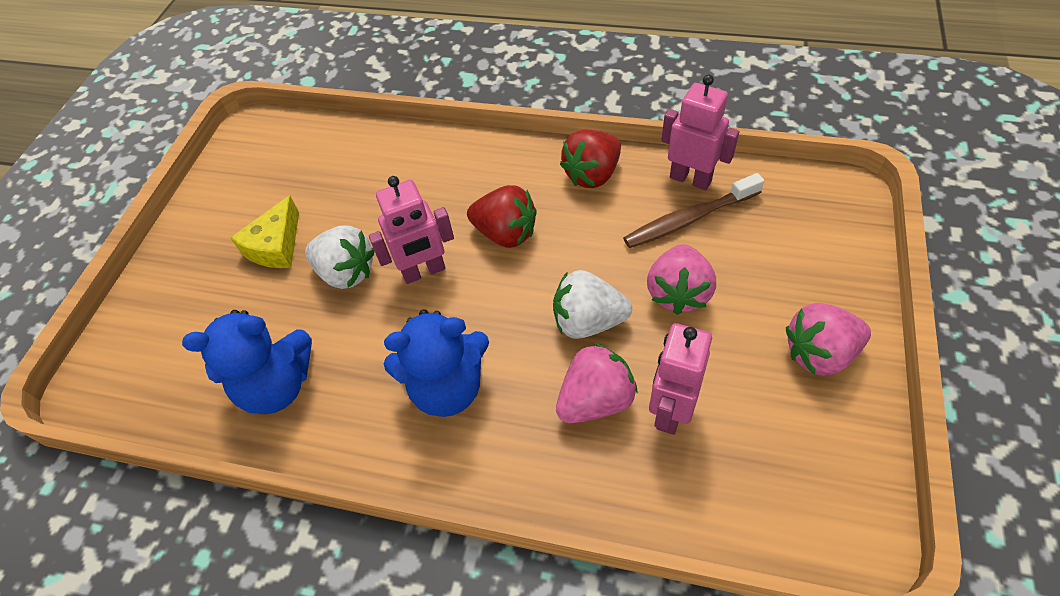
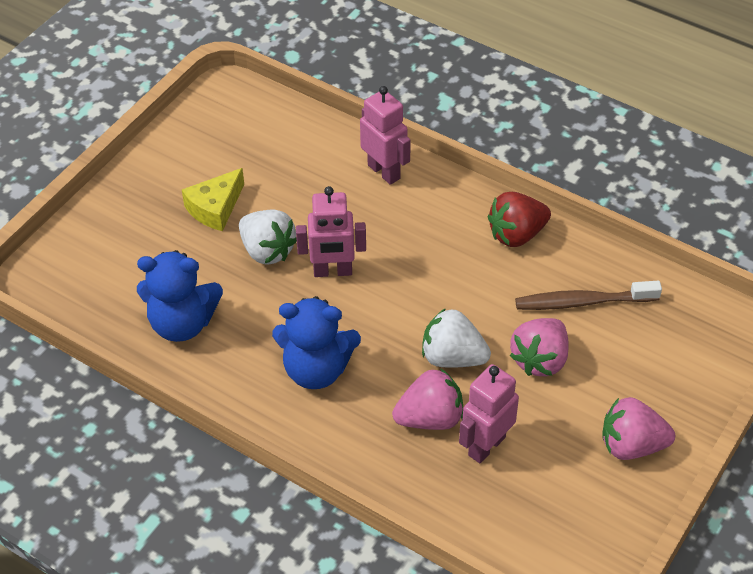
camera: 15 degrees right, 5 degrees down
red strawberry [467,185,537,248] -> none
pink robot [661,74,739,190] -> pink robot moved to [360,86,411,185]

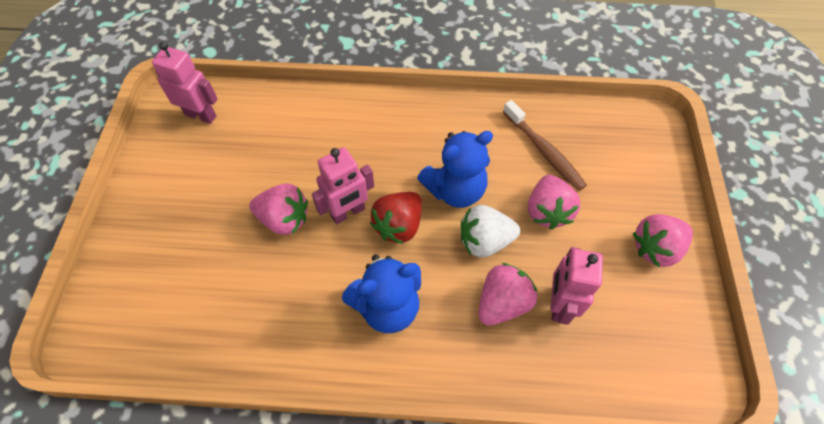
camera: 30 degrees left, 10 degrees up
blue teddy bear [137,250,223,342] -> blue teddy bear moved to [417,131,493,208]
yellow cheese [182,168,244,231] -> none
white strawberry [239,210,297,265] -> pink strawberry [249,183,308,235]
pink robot [360,86,411,185] -> pink robot moved to [152,42,217,124]
red strawberry [488,192,551,247] -> red strawberry moved to [370,192,422,244]
brown toothbrush [515,281,662,310] -> brown toothbrush turned 90 degrees counterclockwise [503,100,587,191]

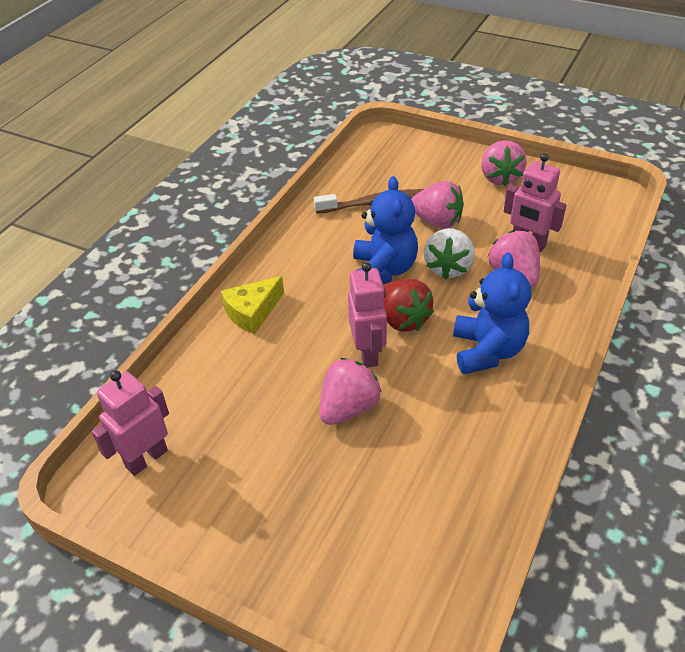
camera: 65 degrees left, 15 degrees down
none -> yellow cheese [221,276,284,334]

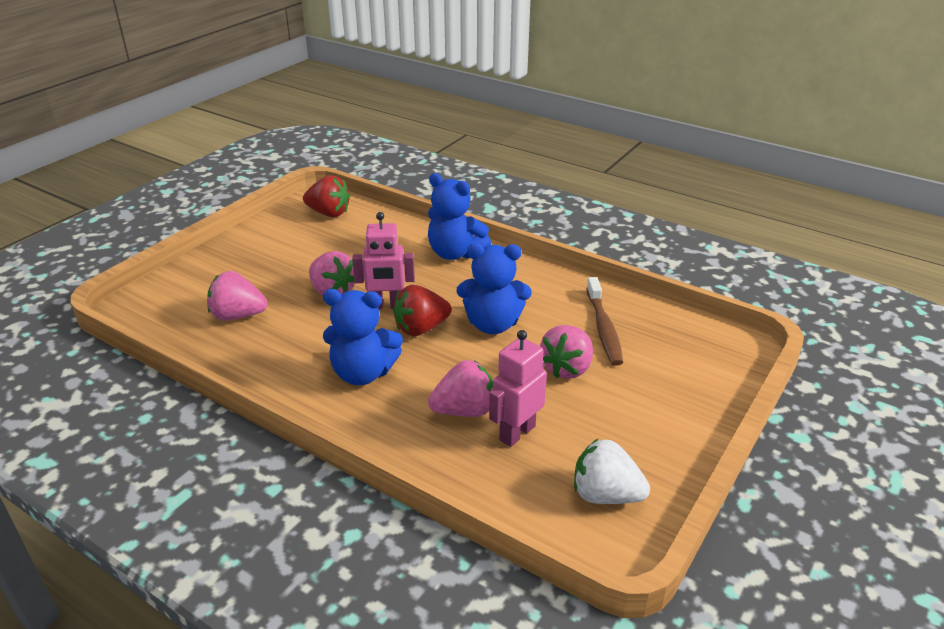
camera: 95 degrees right, 10 degrees down
pink robot [92,370,169,476] -> red strawberry [303,175,350,217]
yellow cheese [221,276,284,334] -> blue teddy bear [428,173,491,260]
white strawberry [424,229,475,279] -> white strawberry moved to [574,438,650,504]
pink strawberry [481,140,527,186] -> pink strawberry moved to [207,271,268,320]

